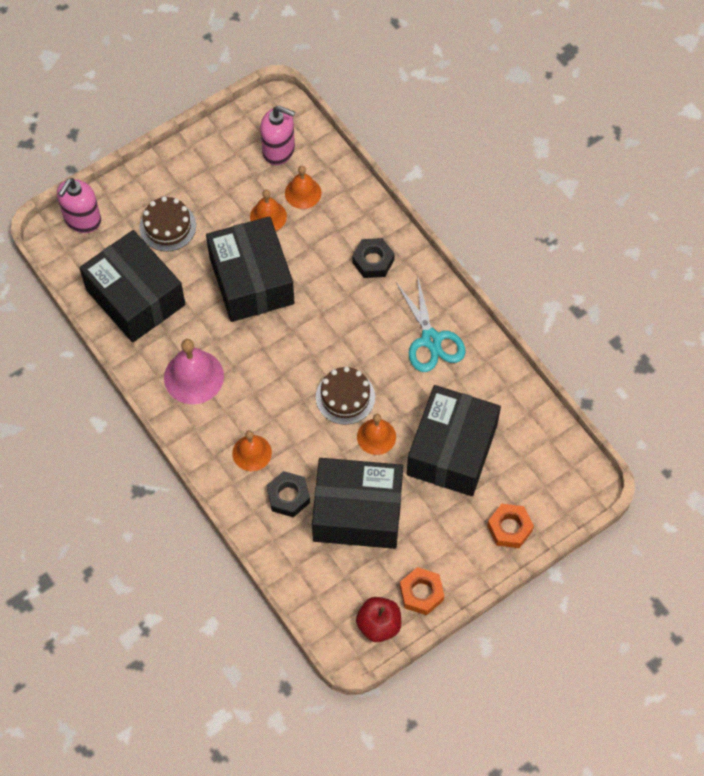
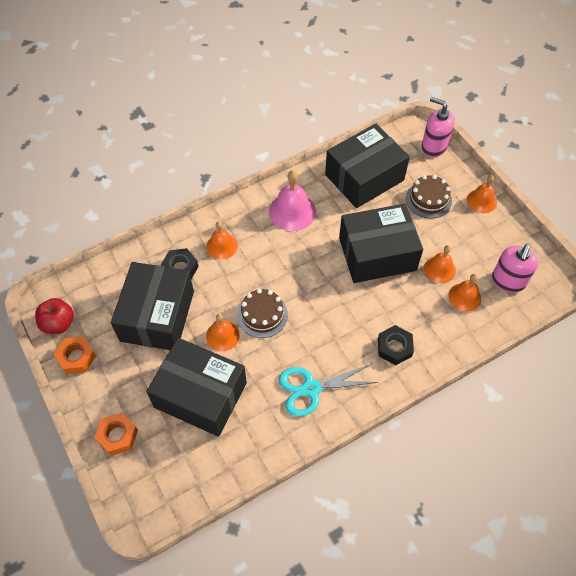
camera: 95 degrees right, 5 degrees down
none -> orange bell [467,175,497,213]

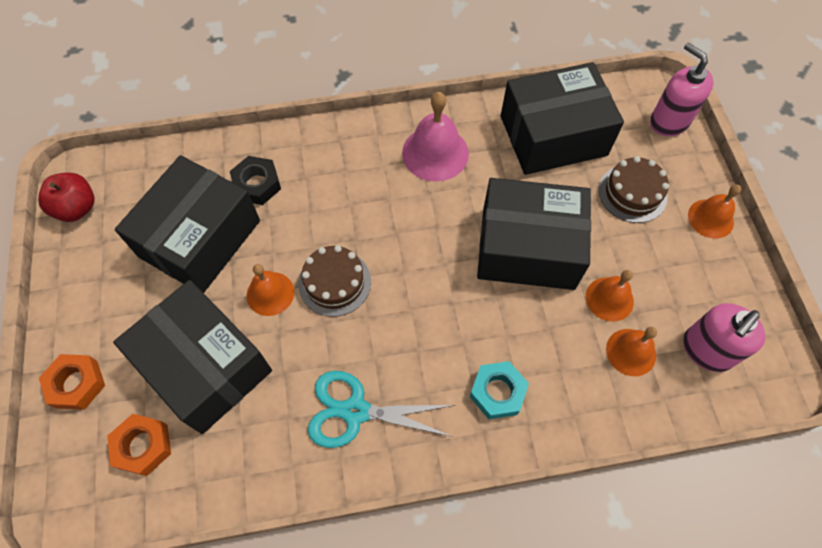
camera: 20 degrees right, 5 degrees up
orange nut [54,336,96,374] -> orange nut moved to [107,414,171,476]
orange bell [207,222,238,260] -> none
black nut [378,325,414,365] -> turquoise nut [470,361,529,419]

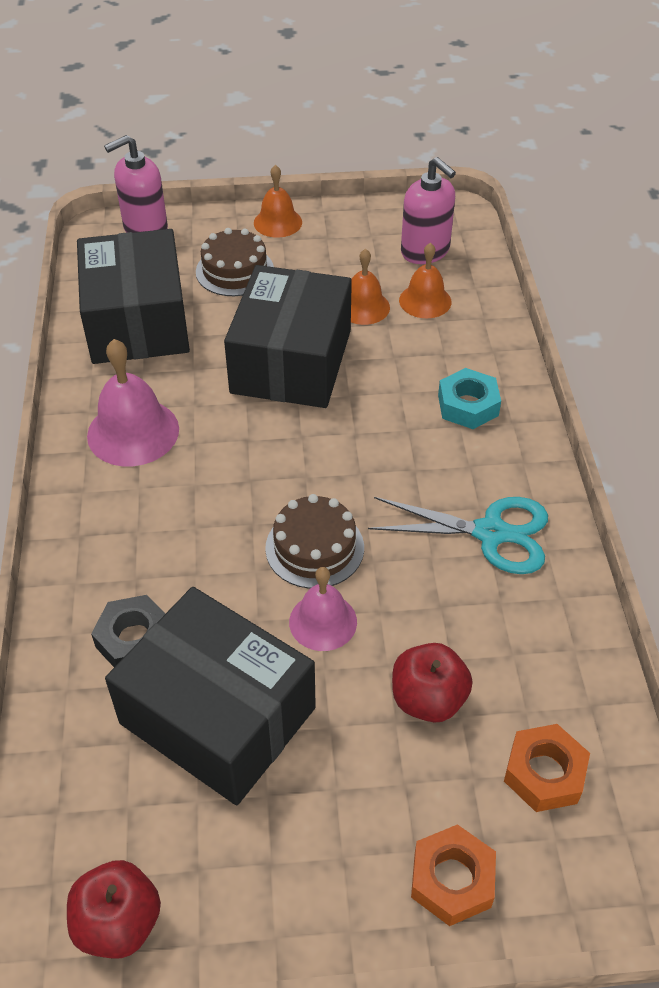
camera: 85 degrees left, 15 degrees down
black box [113,280,272,434] -> red apple [392,643,473,723]
orange bell [247,264,294,316] -> pink bell [289,567,357,651]
turquoise scissors [308,371,455,448] -> turquoise scissors turned 90 degrees counterclockwise [368,497,548,574]

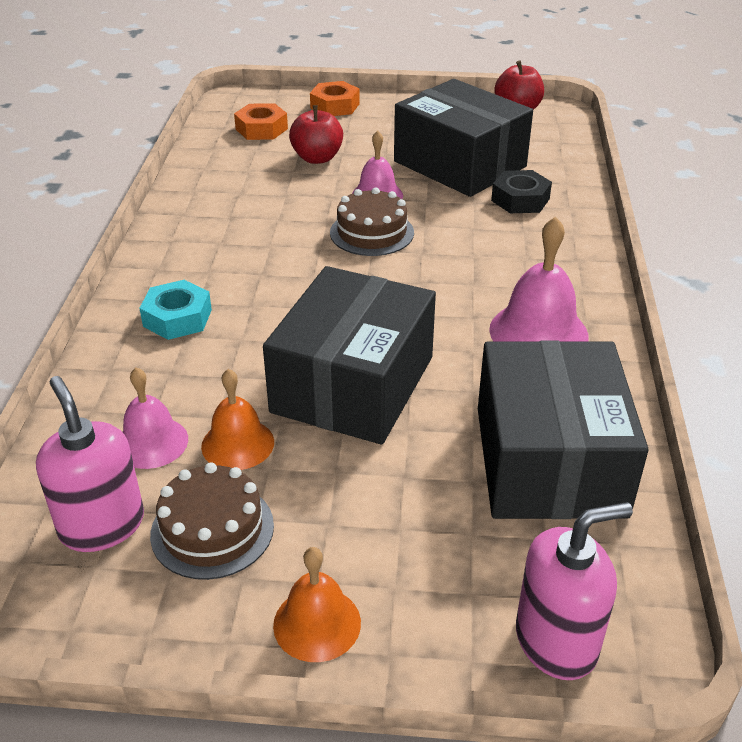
camera: 170 degrees left, 10 degrees down
brown cake [196,228,274,296] -> brown cake moved to [150,463,274,580]
turquoise scissors [368,497,548,574] -> none
orange bell [399,242,452,318] -> pink bell [122,367,188,469]

